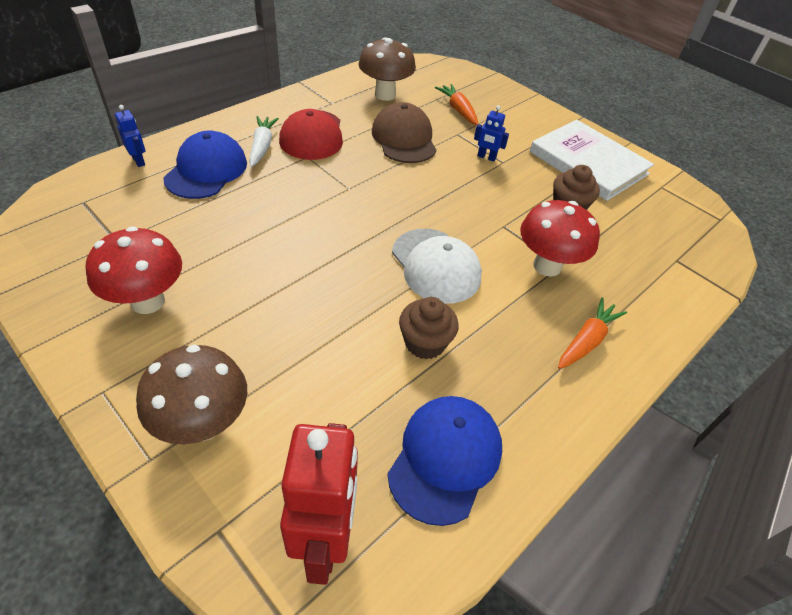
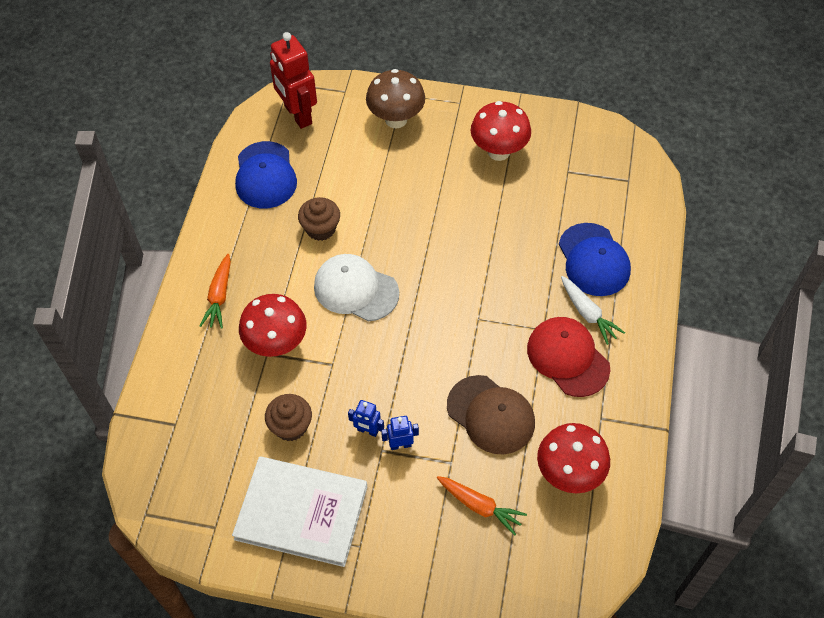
camera: 150 degrees right, 10 degrees up
blue robot [115,105,145,167] -> blue robot moved to [348,400,384,437]
brown mushroom [358,37,416,101] -> red mushroom [537,423,610,493]

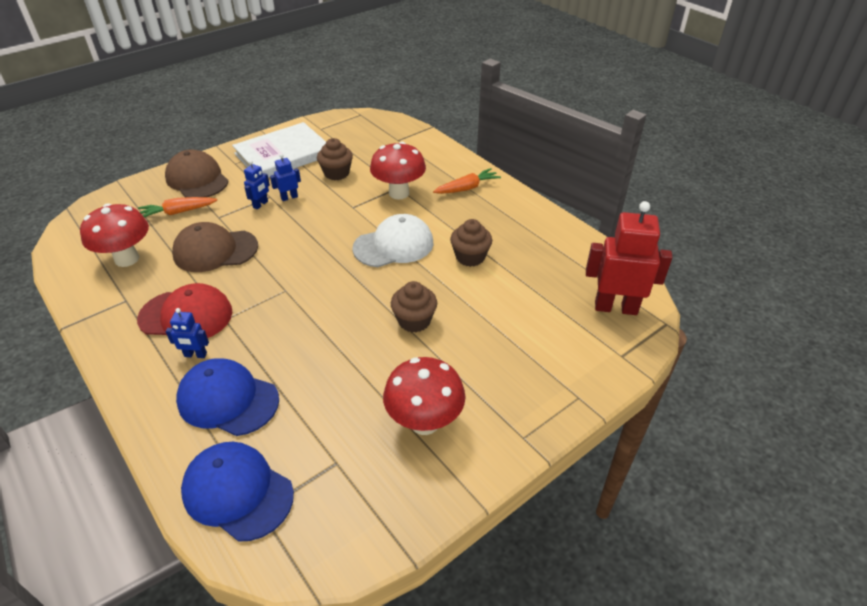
camera: 130 degrees right, 15 degrees down
orange carrot [200,254,231,329] -> orange carrot turned 105 degrees clockwise [433,168,501,194]
blue cap [235,141,297,208] -> blue cap moved to [181,442,294,542]
brown mushroom [366,69,425,129] -> none
white carrot [561,276,625,345] -> blue robot [166,308,209,358]
none -> brown cap [165,150,229,197]
none -> brown cupcake [391,281,437,332]

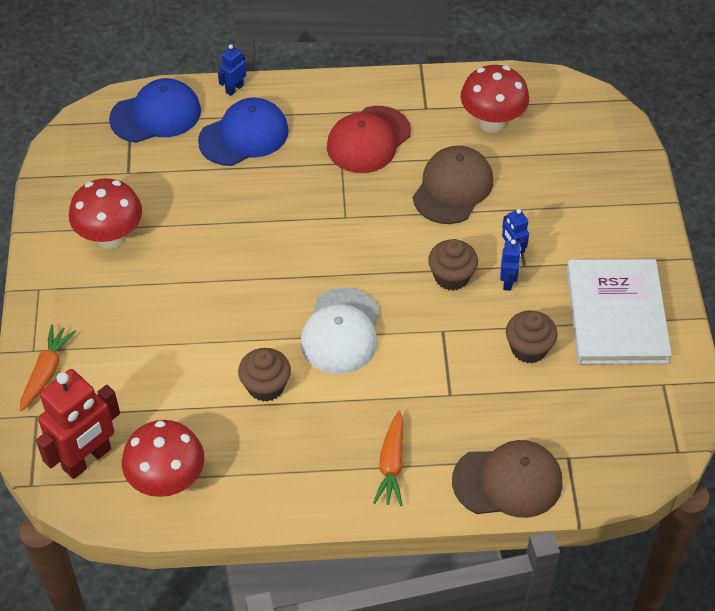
camera: 125 degrees right, 10 degrees up
orange carrot [138,197,217,217] -> orange carrot moved to [20,325,76,411]
brown cap [165,150,229,197] -> brown cap moved to [452,440,562,518]
blue robot [166,308,209,358] -> blue robot moved to [218,44,246,96]
red mushroom [370,142,426,200] -> red mushroom moved to [122,420,204,497]
brown cupcake [391,281,437,332] -> brown cupcake moved to [428,239,478,291]

